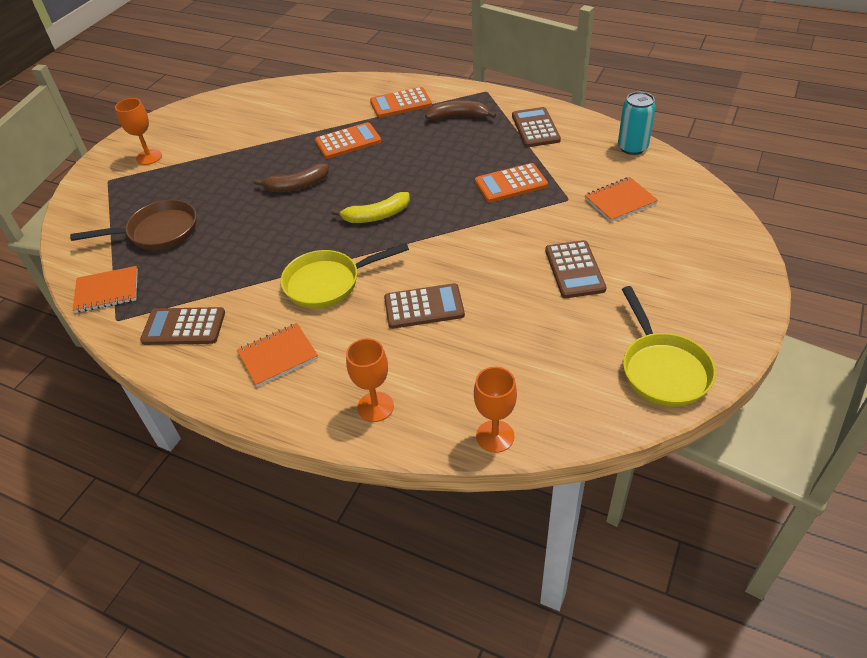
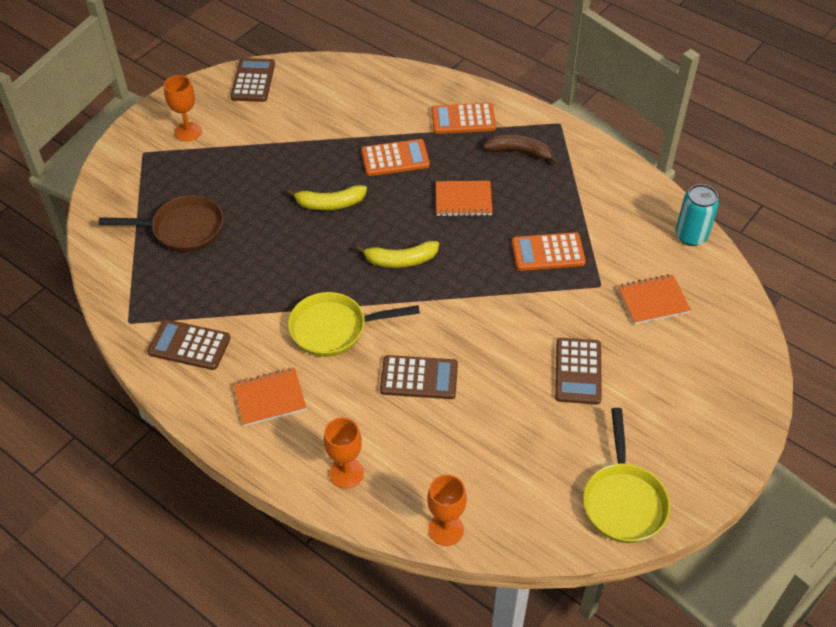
camera: 10 degrees right, 5 degrees up
orange notebook [73,266,138,313] -> orange notebook moved to [436,181,492,217]
brown banana [254,163,329,192] -> yellow banana [287,185,367,210]
brown calculator [512,107,561,147] -> brown calculator moved to [230,58,275,102]

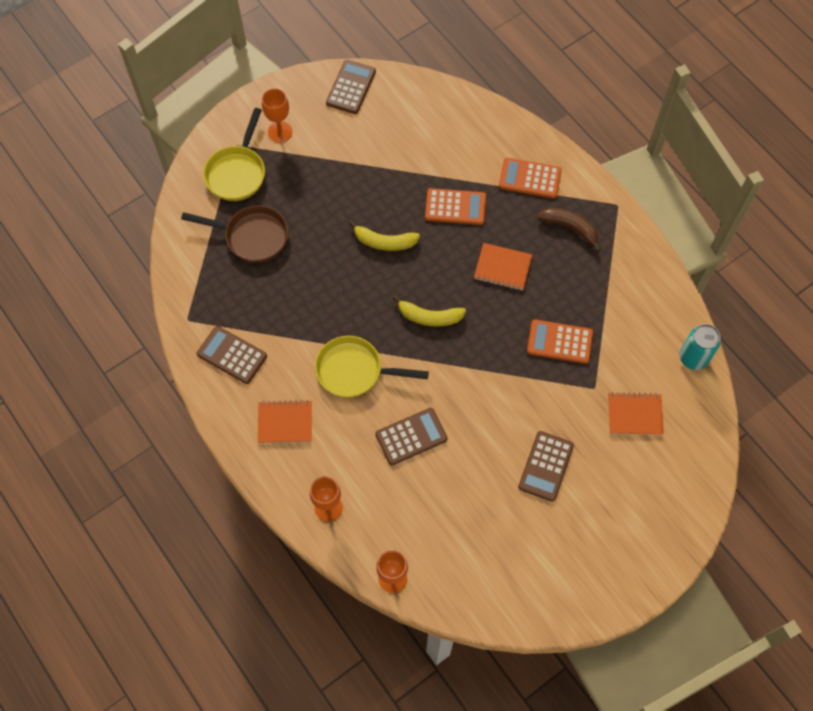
camera: 15 degrees right, 15 degrees up
brown calculator [380,355,458,399] -> brown calculator turned 45 degrees counterclockwise [375,408,448,465]
yellow pan [583,408,670,543] -> yellow pan moved to [203,108,265,201]

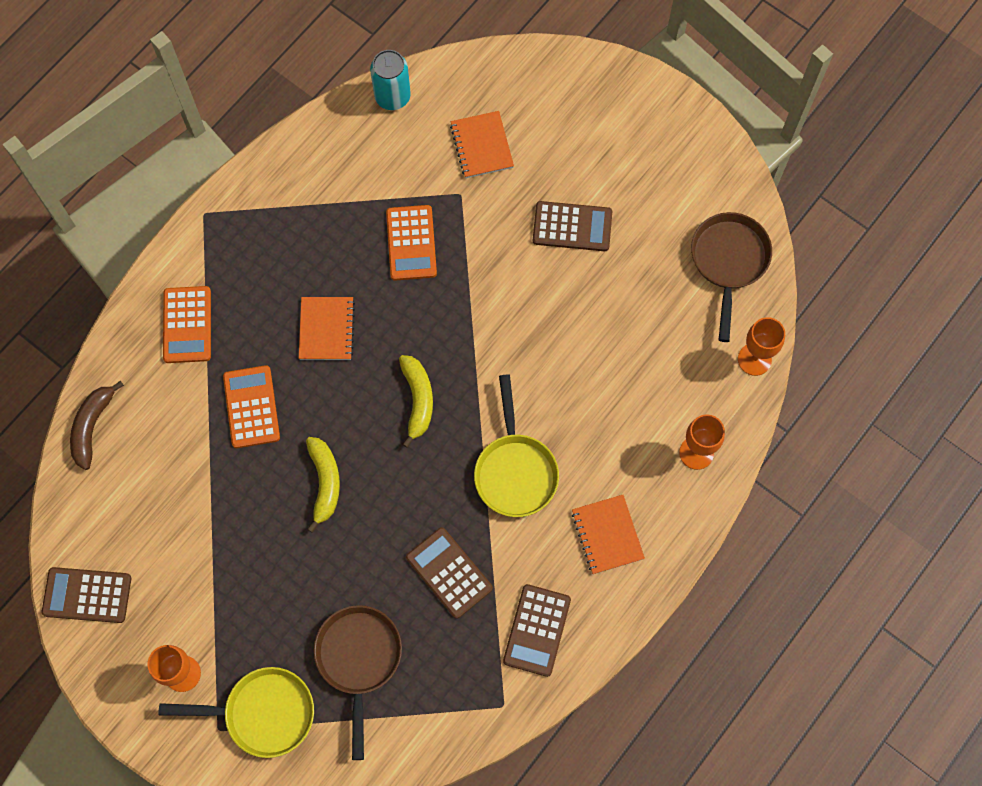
camera: 105 degrees left, 5 degrees up
brown calculator [375,408,448,465] -> brown calculator moved to [406,527,493,619]
brown banana [537,208,601,252] -> brown banana moved to [70,381,124,470]
none -> brown pan [691,212,772,342]

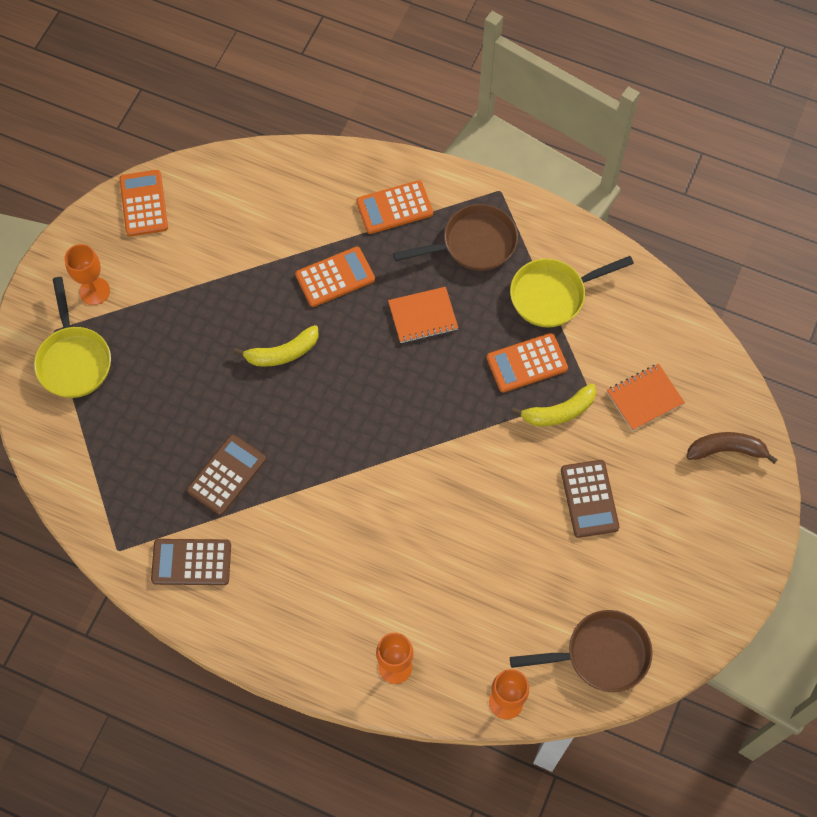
camera: 75 degrees right, 5 degrees down
brown calculator [42,567,131,623] -> orange calculator [119,170,168,237]
brown banana [70,381,124,470] -> brown banana moved to [687,432,778,464]
brown pan [314,605,402,760] -> brown pan moved to [393,204,518,271]
turquoise can [370,50,411,110] -> none
yellow banana [399,355,433,448] -> yellow banana moved to [511,383,596,426]
yellow pan [474,374,559,517] -> yellow pan moved to [510,256,634,327]
orange notebook [572,495,645,574] -> none

